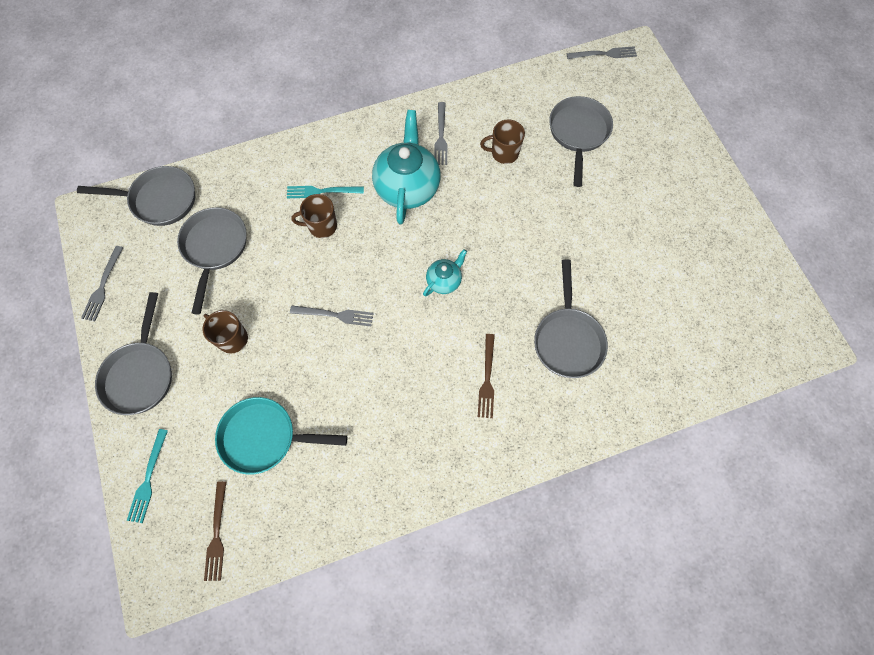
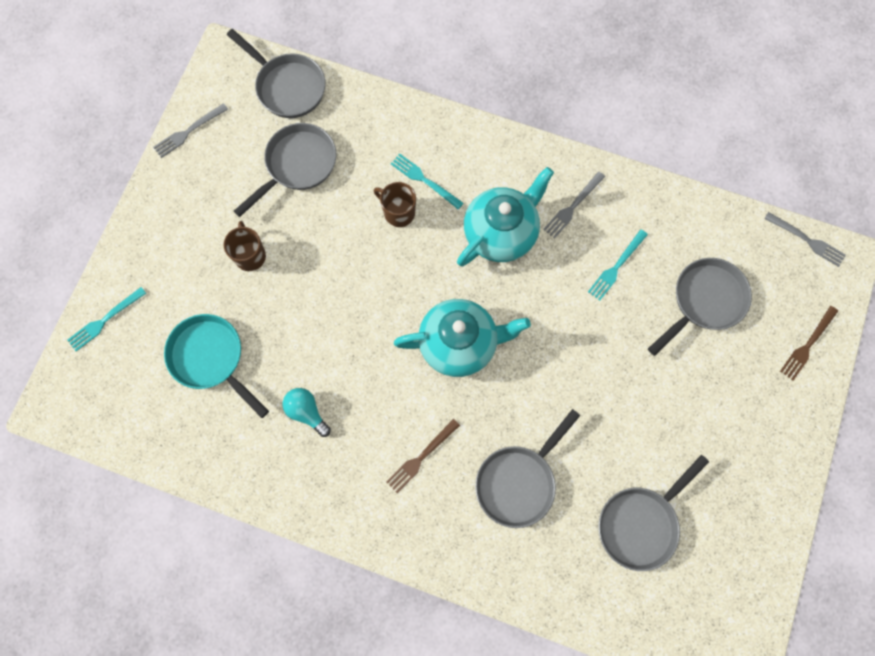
camera: 40 degrees right, 5 degrees up
grey pan [95,292,172,415] -> grey pan moved to [598,455,709,571]
brown fork [204,481,226,581] -> brown fork moved to [780,306,838,381]
grey fork [290,305,374,326] -> none
turquoise teapot [423,249,467,296] -> turquoise teapot [394,299,531,377], size x1.99
brown mug [480,119,525,164] -> turquoise fork [588,229,648,301]
none -> turquoise light bulb [282,388,331,437]

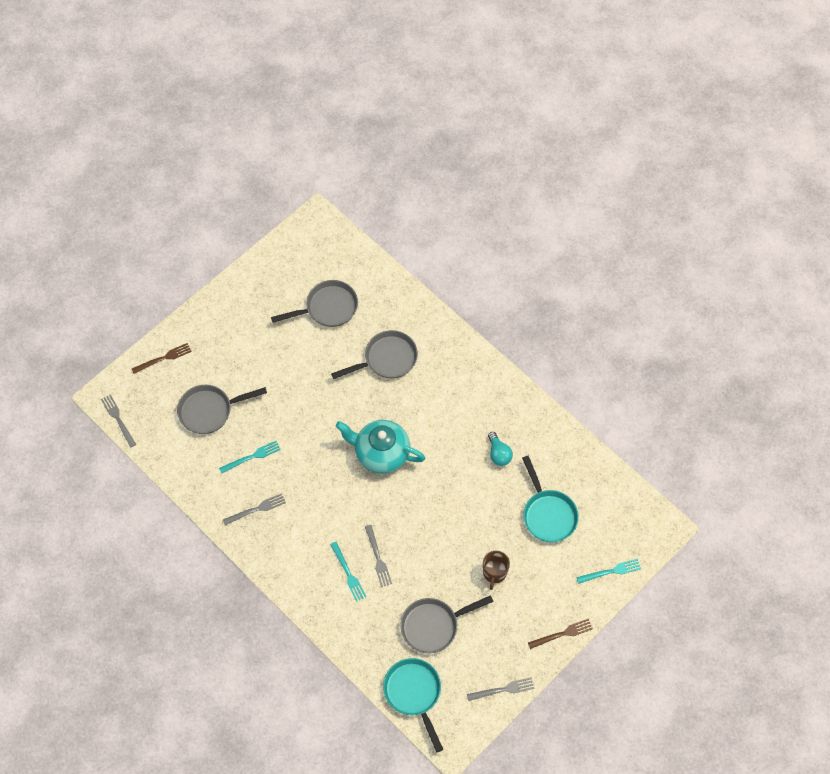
camera: 155 degrees left, 10 degrees down
grey pan [227,29,326,118] -> turquoise pan [383,658,443,752]
brown mug [374,182,416,227] -> grey fork [365,525,392,587]
brown fork [386,419,460,493] -> brown fork moved to [528,619,593,649]
turquoise teapot [457,167,554,267] -> none

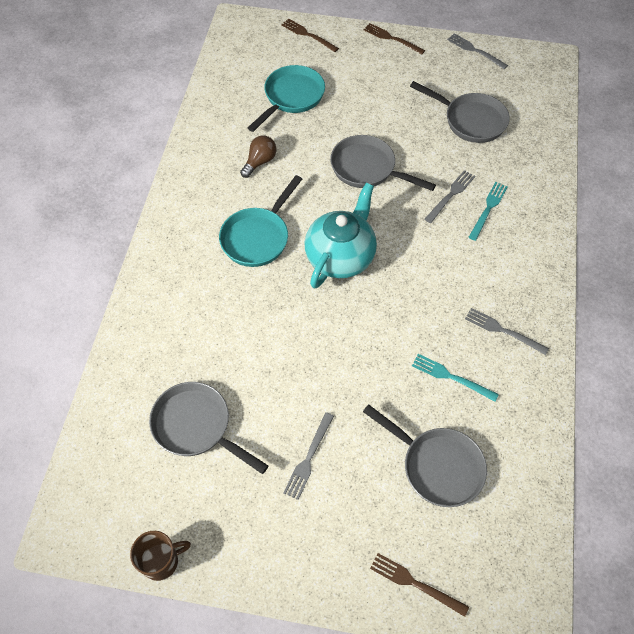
camera: 125 degrees left, 5 degrees down
grey fork [101,394,136,448] -> grey fork moved to [283,412,334,500]
grey pan [331,330,418,379] -> grey pan moved to [330,135,436,191]
turquoise teapot [335,420,425,474] -> turquoise teapot turned 135 degrees counterclockwise [304,183,377,289]
turquoise pan [383,658,443,752] -> turquoise pan moved to [219,175,302,267]
brown mug [483,551,510,590] -> brown mug moved to [130,531,191,581]
turquoise light bulb [488,432,513,466] -> brown light bulb [240,135,276,178]
turquoise fork [576,558,641,584] -> brown fork [281,19,339,52]

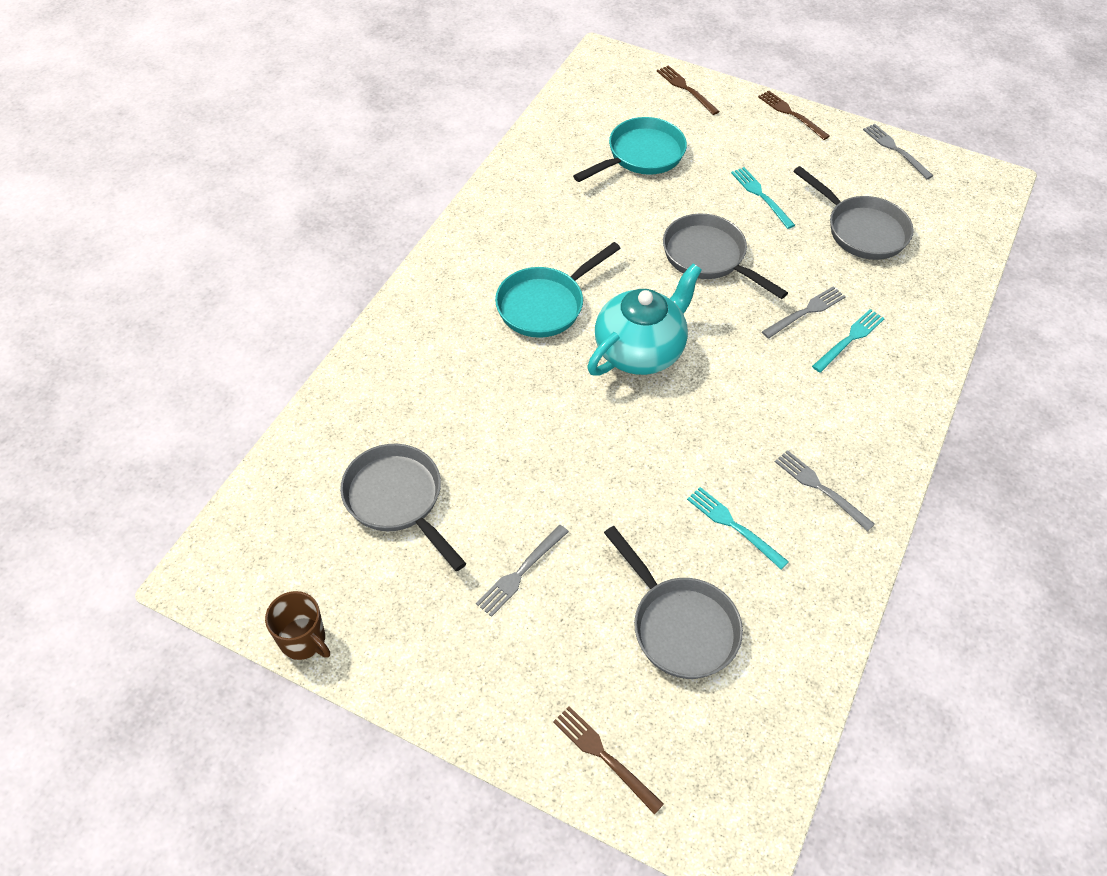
camera: 15 degrees right, 5 degrees down
brown mug [130,531,191,581] -> brown mug turned 45 degrees clockwise [265,591,330,660]
brown light bulb [240,135,276,178] -> none
none -> turquoise fork [731,167,795,229]

